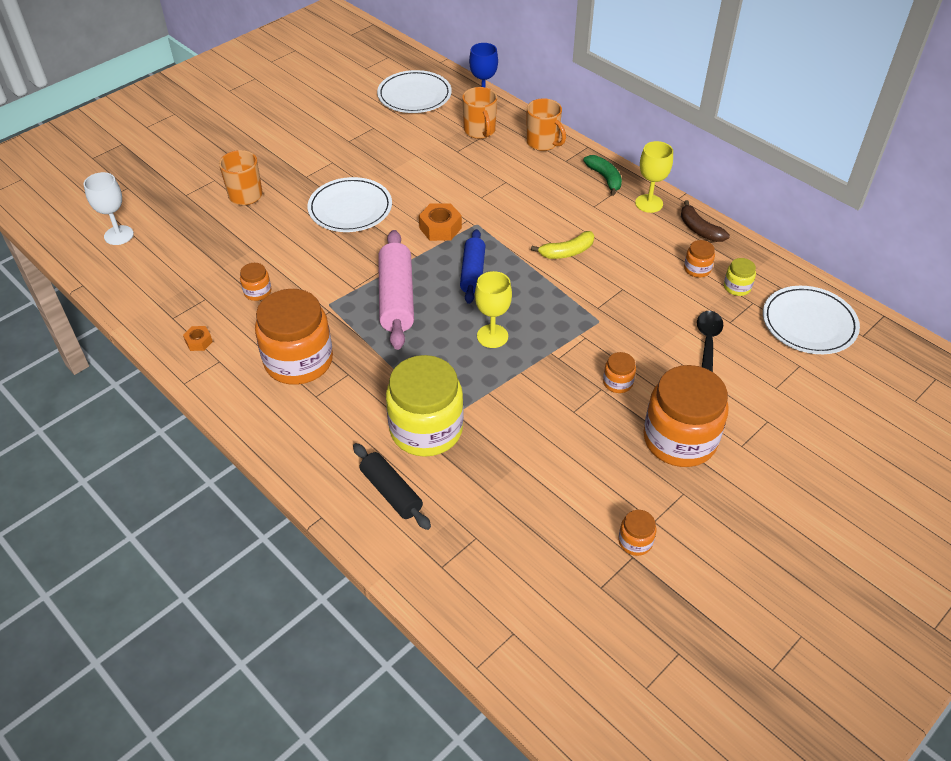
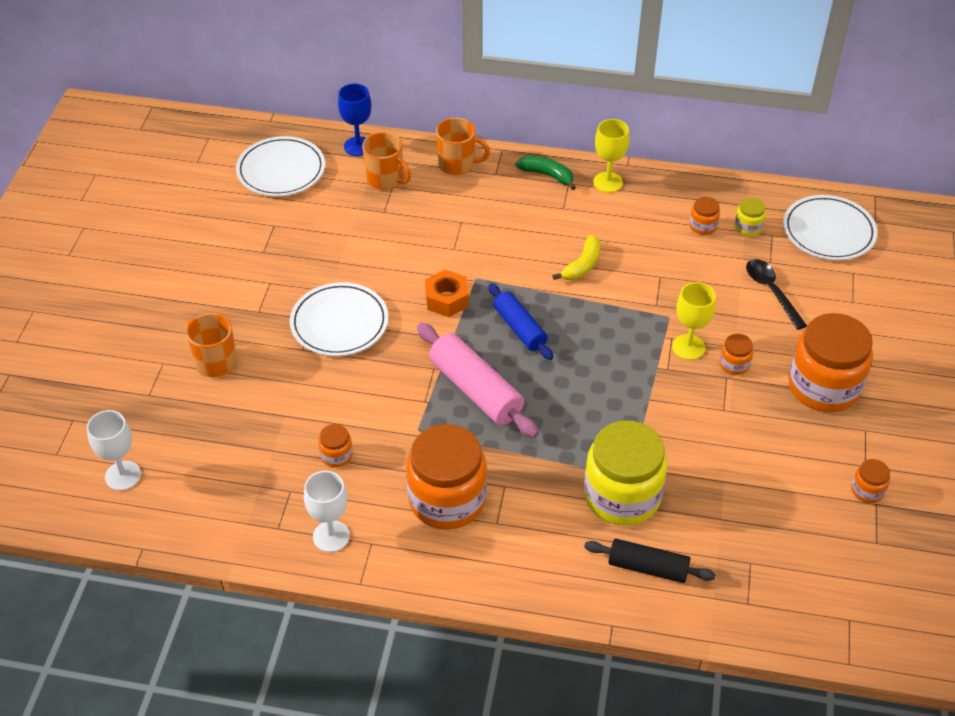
camera: 35 degrees left, 0 degrees up
orange nut [183,326,213,351] -> white goblet [304,471,350,552]
yellow goblet [475,271,512,348] -> yellow goblet moved to [672,282,716,360]
brown banana [681,200,730,242] -> none

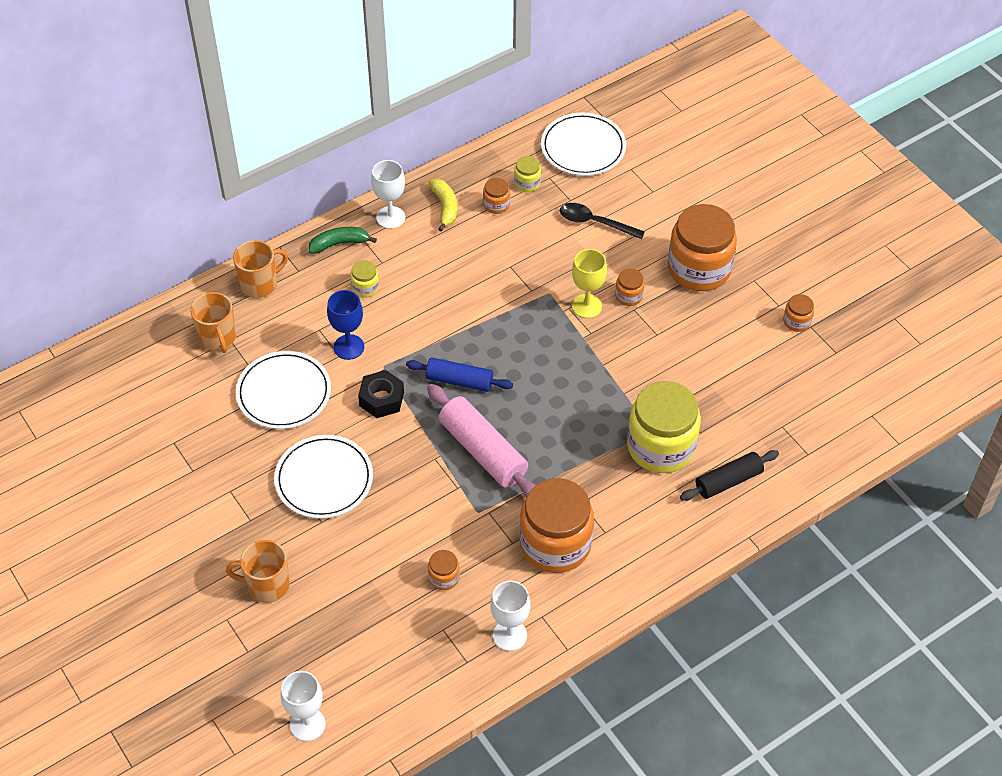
camera: 45 degrees left, 5 degrees up
white plate [236,136,325,196] -> white plate moved to [236,351,331,429]
blue goblet [338,84,372,156] -> blue goblet moved to [327,290,364,360]
orange mug [362,132,411,190] -> orange mug turned 75 degrees clockwise [190,292,236,353]
pink rolling pin [417,323,539,438] -> pink rolling pin turned 45 degrees clockwise [427,384,536,498]
orange nut [425,270,469,317] -> black nut [358,370,404,418]
yellow banana [552,235,600,280] -> yellow banana moved to [429,179,457,232]
yellow goblet [593,119,630,193] -> white goblet [371,160,405,229]
none -> yellow jar [350,260,379,298]

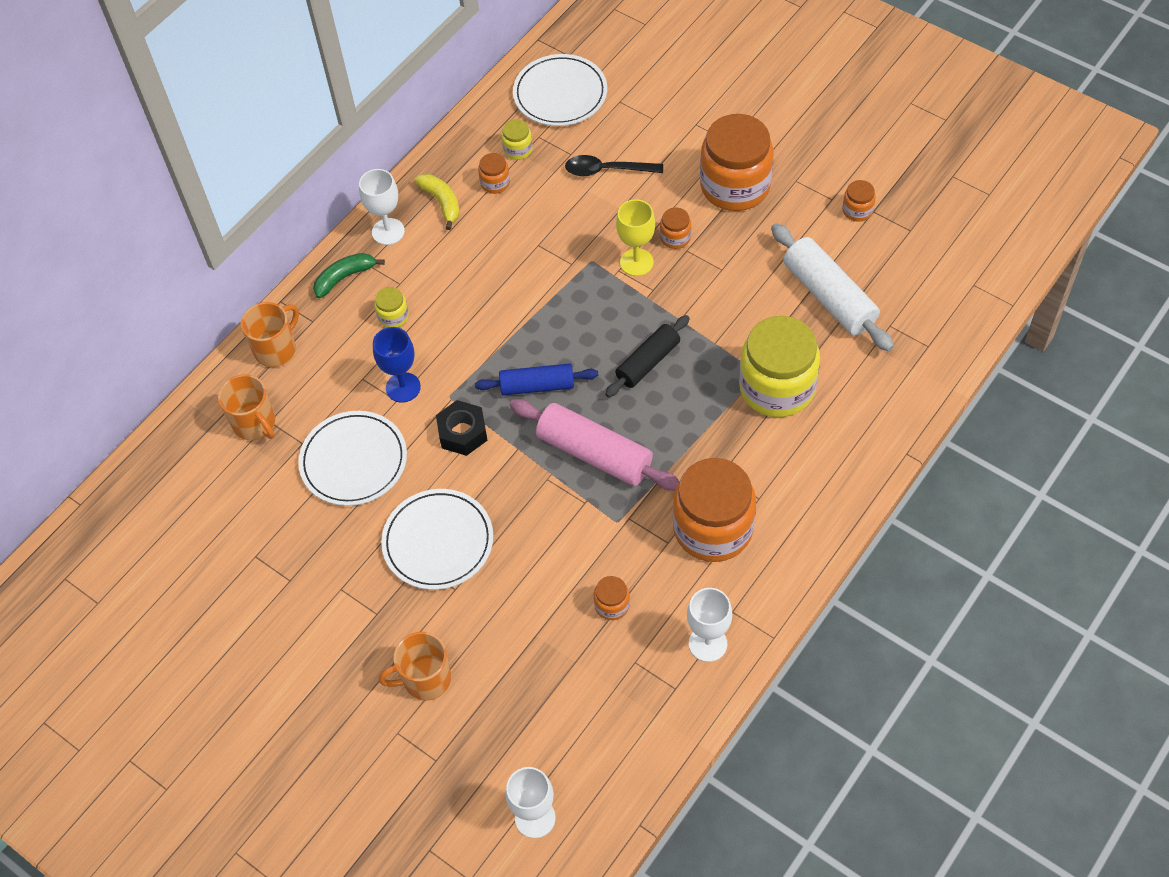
camera: 15 degrees left, 5 degrees up
black rolling pin [680,450,779,501] -> black rolling pin moved to [605,315,690,397]
none -> white rolling pin [771,223,894,351]

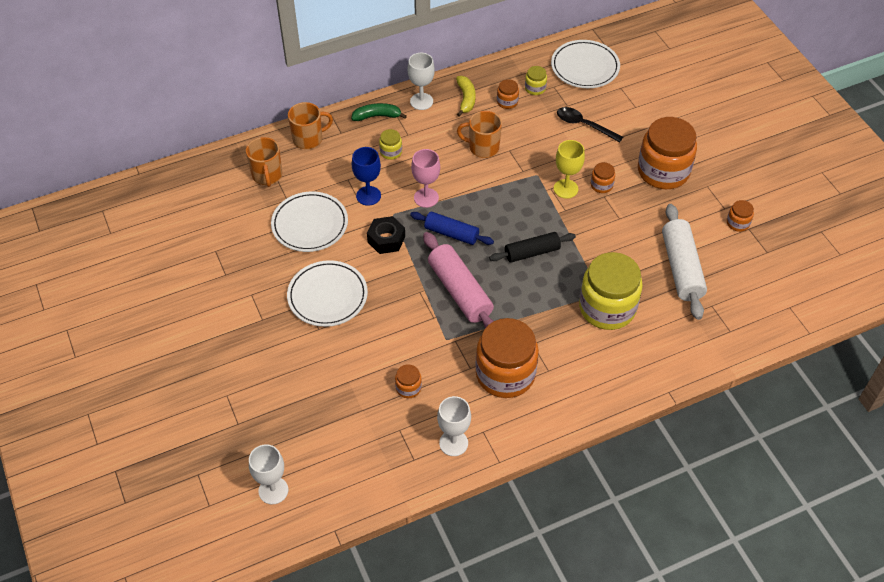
camera: 25 degrees right, 5 degrees down
orange mug [379,632,451,701] -> orange mug moved to [457,111,502,158]
none -> pink goblet [411,149,440,208]

